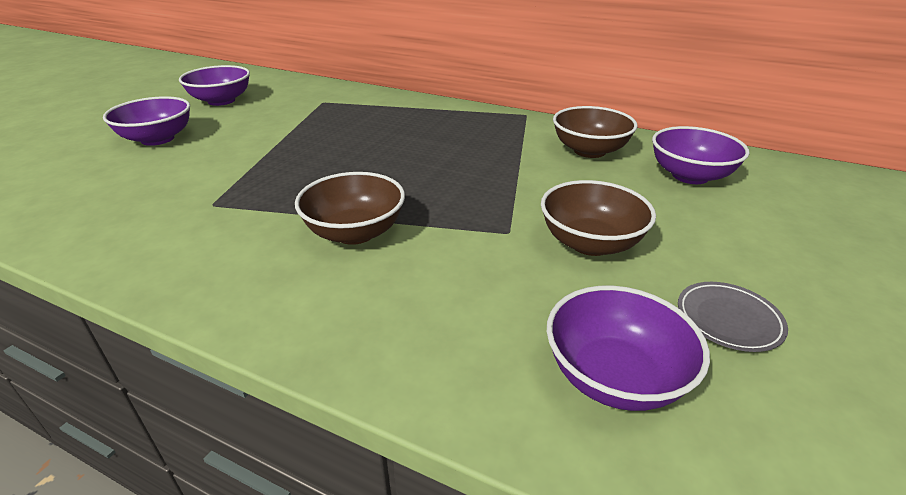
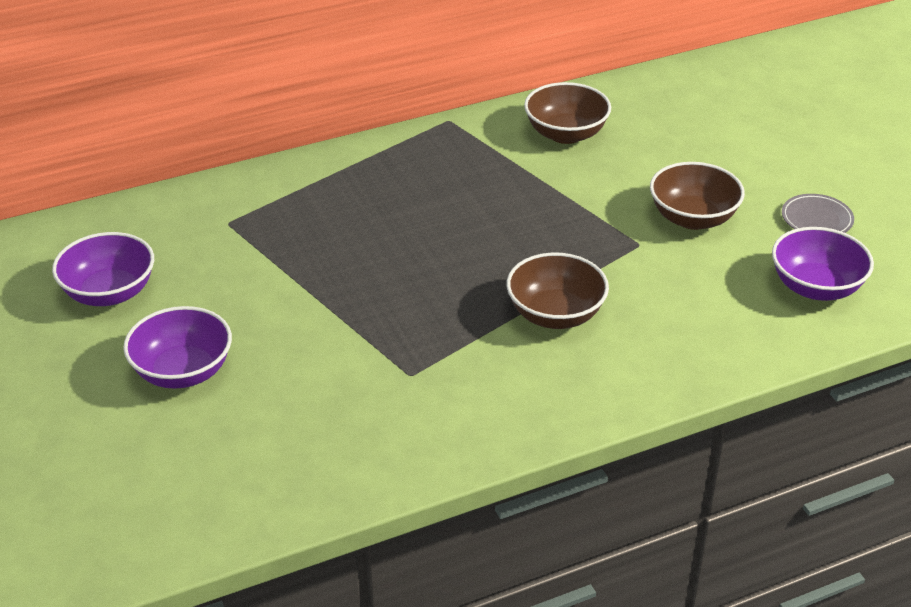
camera: 50 degrees left, 5 degrees up
purple bowl [652,126,749,184] -> none

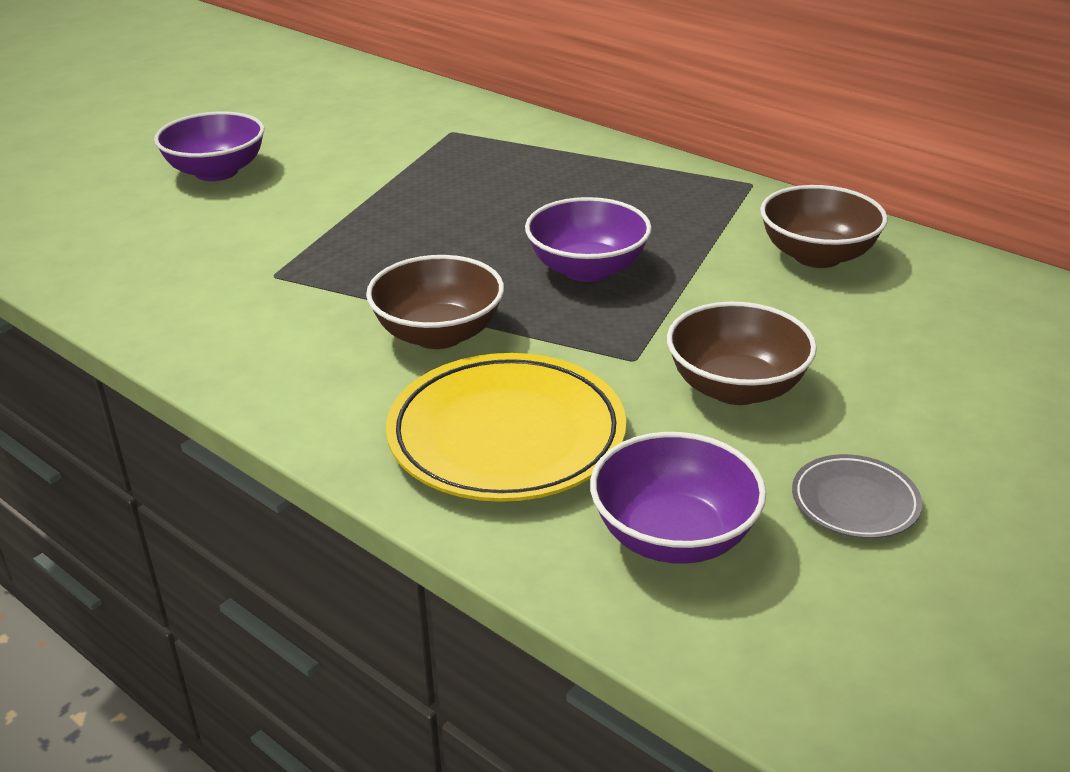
camera: 65 degrees right, 5 degrees down
purple bowl [52,232,154,306] -> purple bowl moved to [525,197,652,282]
none -> yellow plate [386,353,626,502]

